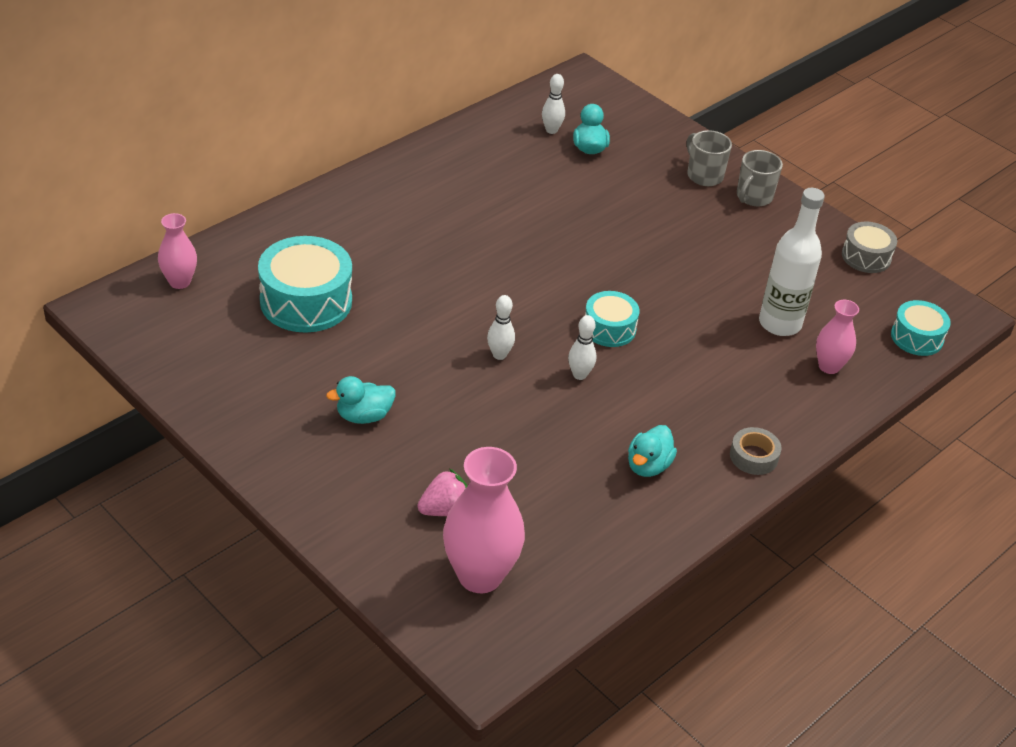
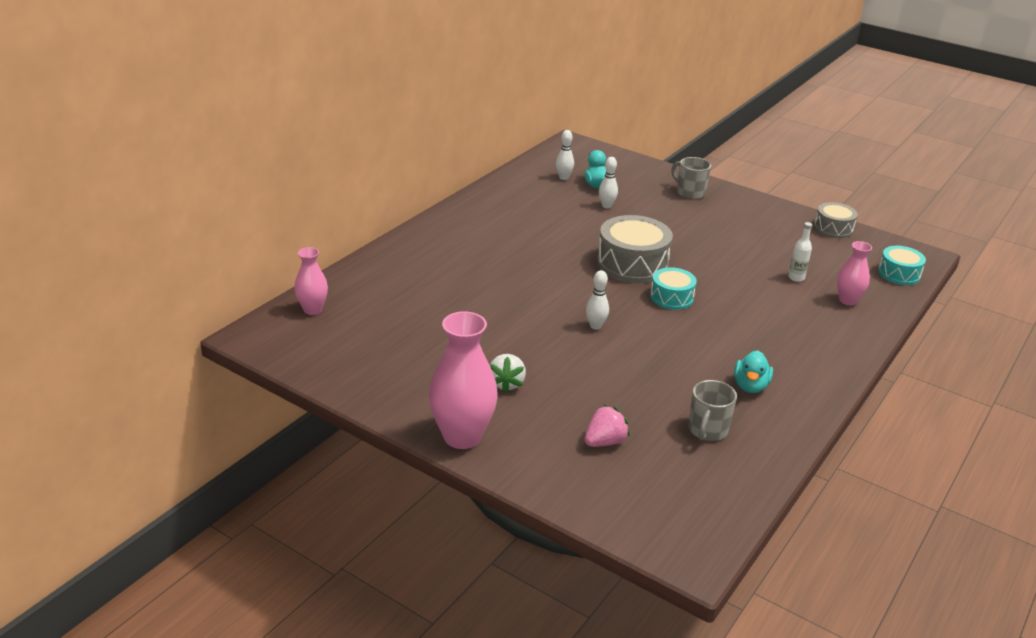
camera: 10 degrees left, 10 degrees down
turquoise drum [258,236,352,333] -> none
turquoise duck [326,376,396,424] -> white strawberry [490,354,526,393]
pink vase [443,447,525,593] -> pink vase moved to [429,311,498,449]
white bowling pin [568,315,596,380] -> white bowling pin moved to [599,157,618,208]
grey tape [730,427,782,475] -> none
grey mug [737,150,783,206] -> grey mug moved to [688,380,737,441]
white bottle [759,188,825,336] -> white bottle [788,222,812,282], size x0.48
none -> grey drum [597,215,673,283]

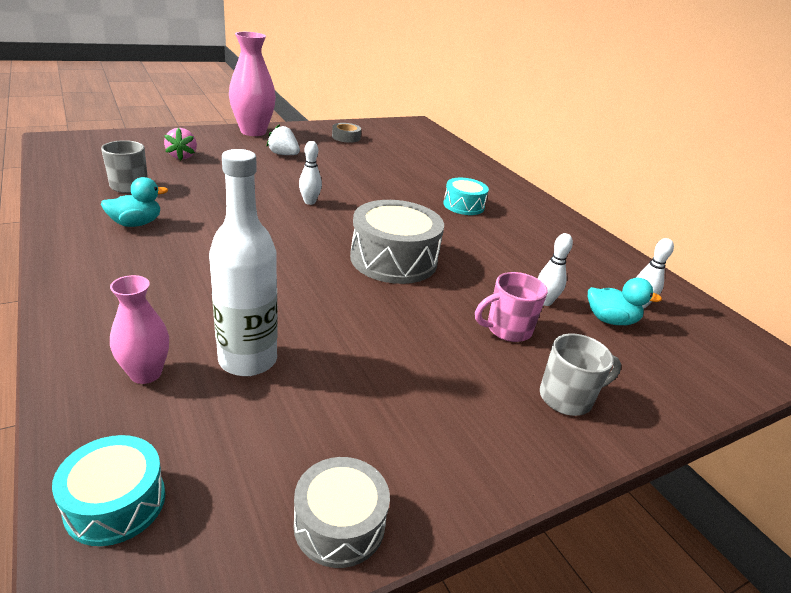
camera: 115 degrees right, 0 degrees up
pink vase [294,247,328,315] -> none
turquoise drum [650,267,697,310] -> turquoise drum moved to [443,178,489,215]
turquoise duck [734,351,773,393] -> turquoise duck turned 105 degrees clockwise [101,177,168,227]
white bottle [788,222,812,282] -> white bottle [209,149,278,376], size x2.10
none -> grey tape [332,123,361,143]
none -> pink mug [475,272,548,342]

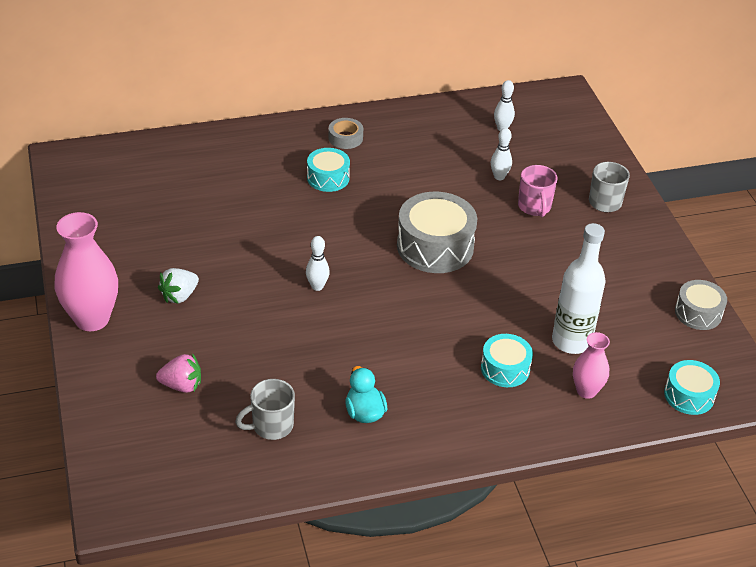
camera: 75 degrees left, 10 degrees up
grey tape [332,123,361,143] -> grey tape moved to [328,118,363,149]
turquoise duck [588,278,662,325] -> none
none -> turquoise drum [481,334,533,387]

